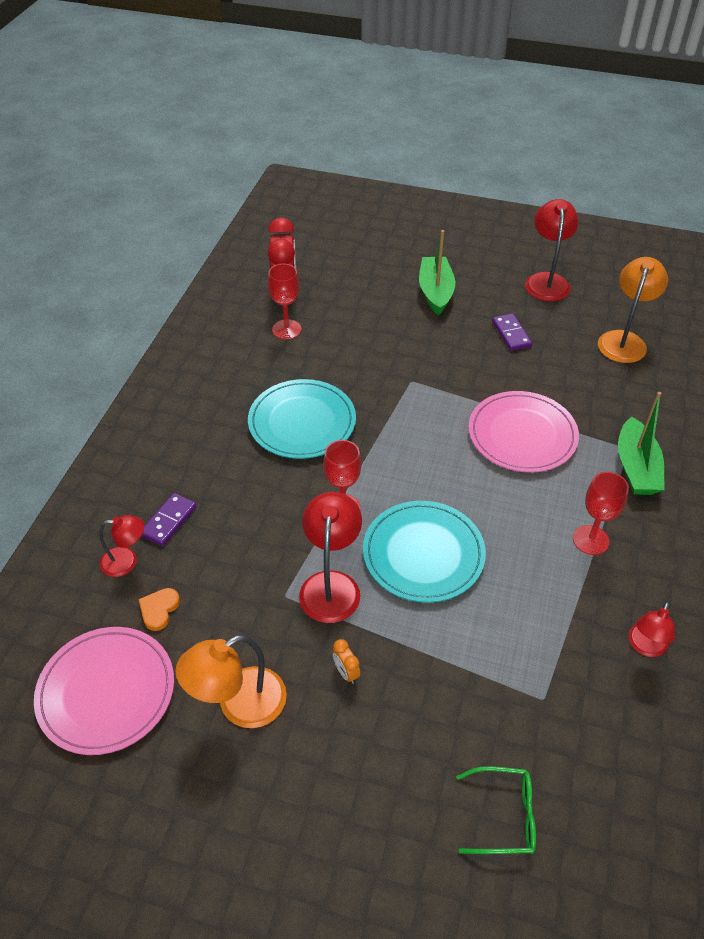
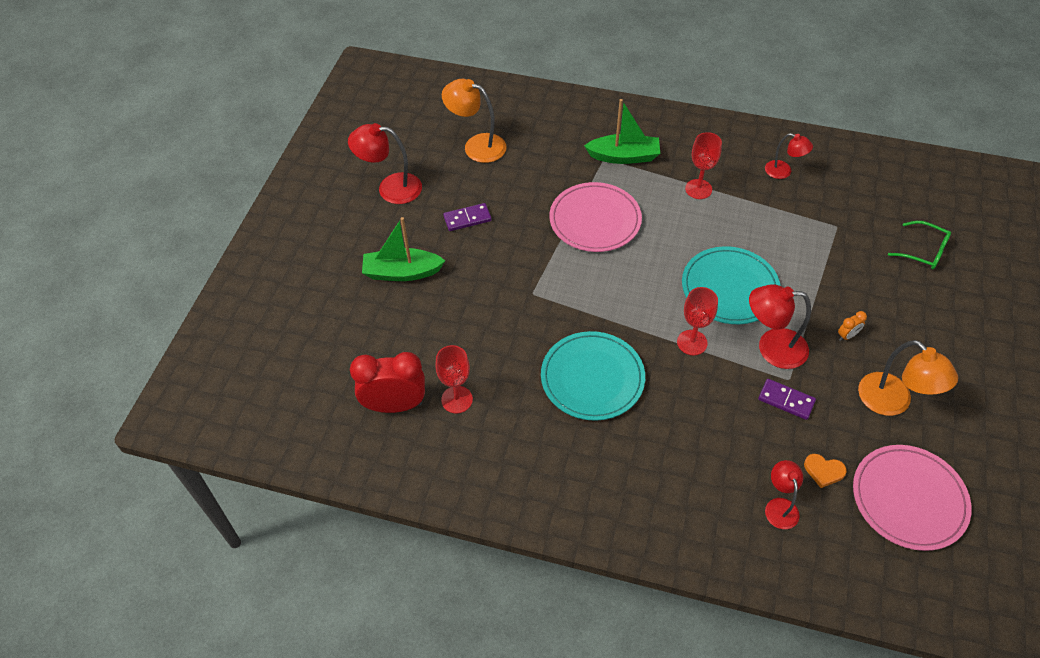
camera: 90 degrees left, 5 degrees up
purple domino [141,493,197,546] -> purple domino moved to [758,379,816,420]
green glasses [456,766,536,854] -> green glasses turned 120 degrees clockwise [888,221,951,270]

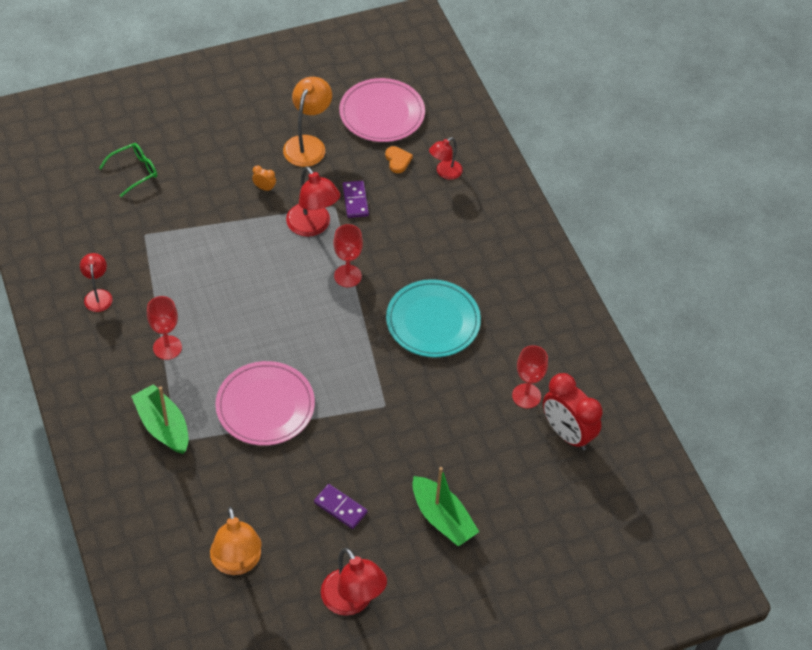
camera: 130 degrees left, 0 degrees up
turquoise plate [682,246,781,324] -> none
green glasses [888,221,951,270] -> green glasses turned 60 degrees clockwise [99,143,157,197]

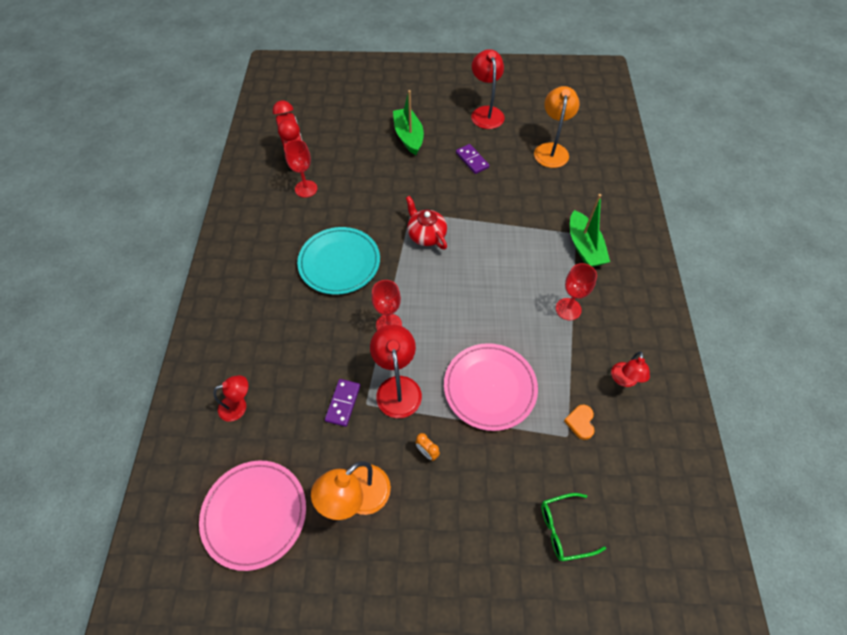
camera: 155 degrees left, 5 degrees up
pink plate [215,361,315,446] -> pink plate moved to [444,343,538,431]
orange heart [385,146,413,173] -> orange heart moved to [564,405,595,440]
none -> red teapot [406,196,447,250]

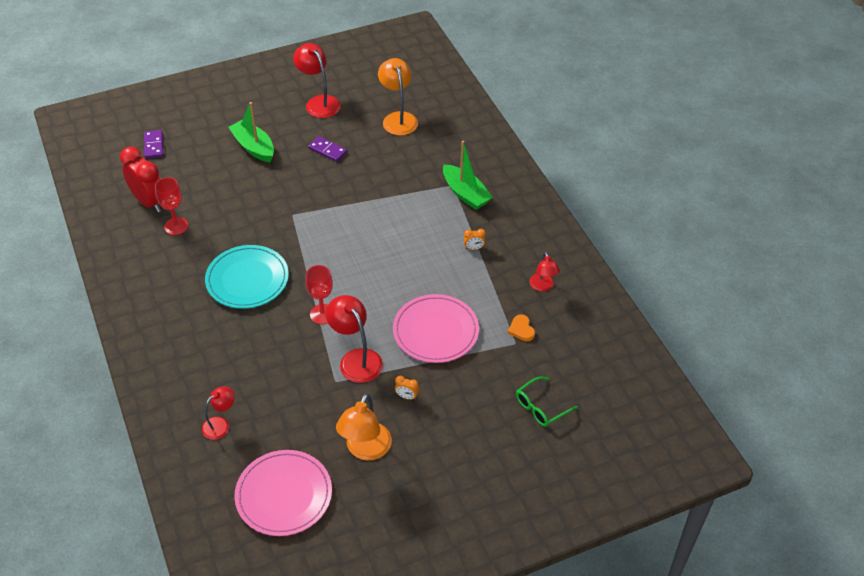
camera: 25 degrees left, 10 degrees down
purple domino [325,379,361,427] -> purple domino moved to [144,130,163,158]
red teapot [406,196,447,250] -> none
red goblet [556,263,597,320] -> orange clock [464,229,485,250]

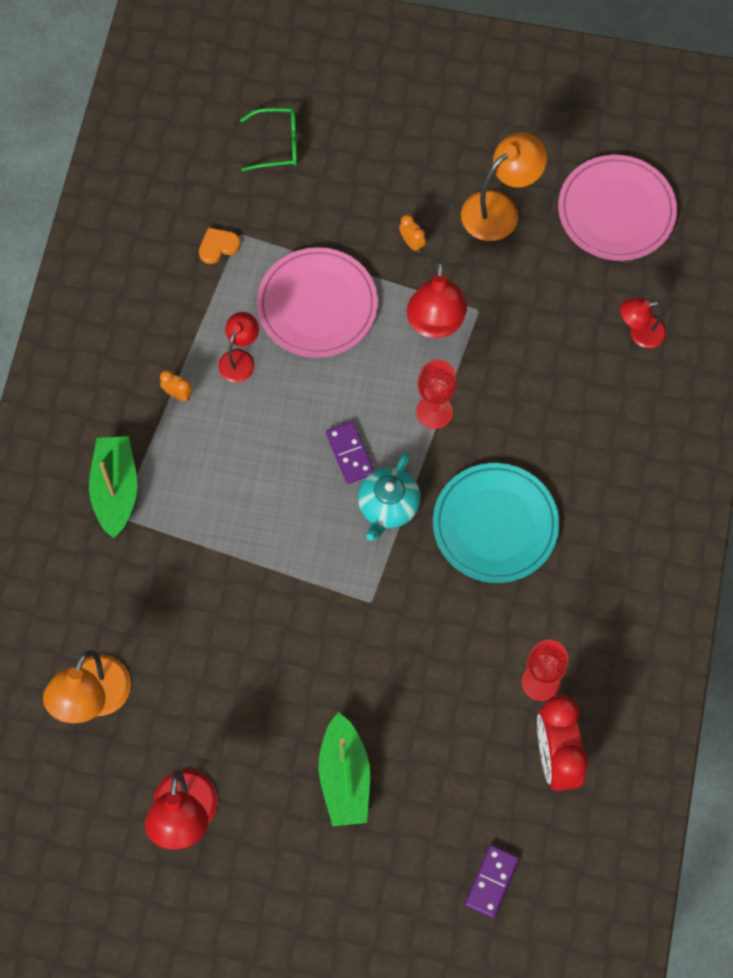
camera: 145 degrees left, 20 degrees up
purple domino [308,136,347,162] -> purple domino moved to [326,421,374,484]
orange heart [508,314,535,341] -> orange heart turned 135 degrees counterclockwise [199,228,240,264]
red lamp [530,252,560,292] -> red lamp moved to [218,312,259,382]
none -> turquoise teapot [358,452,421,541]

